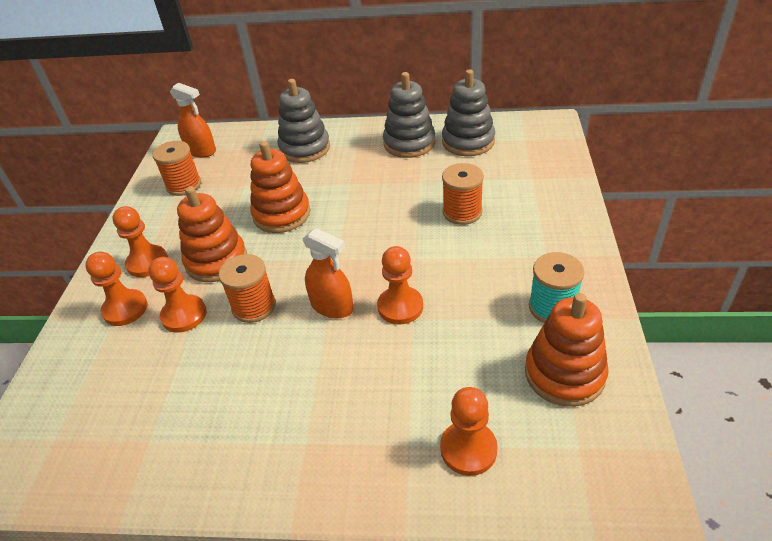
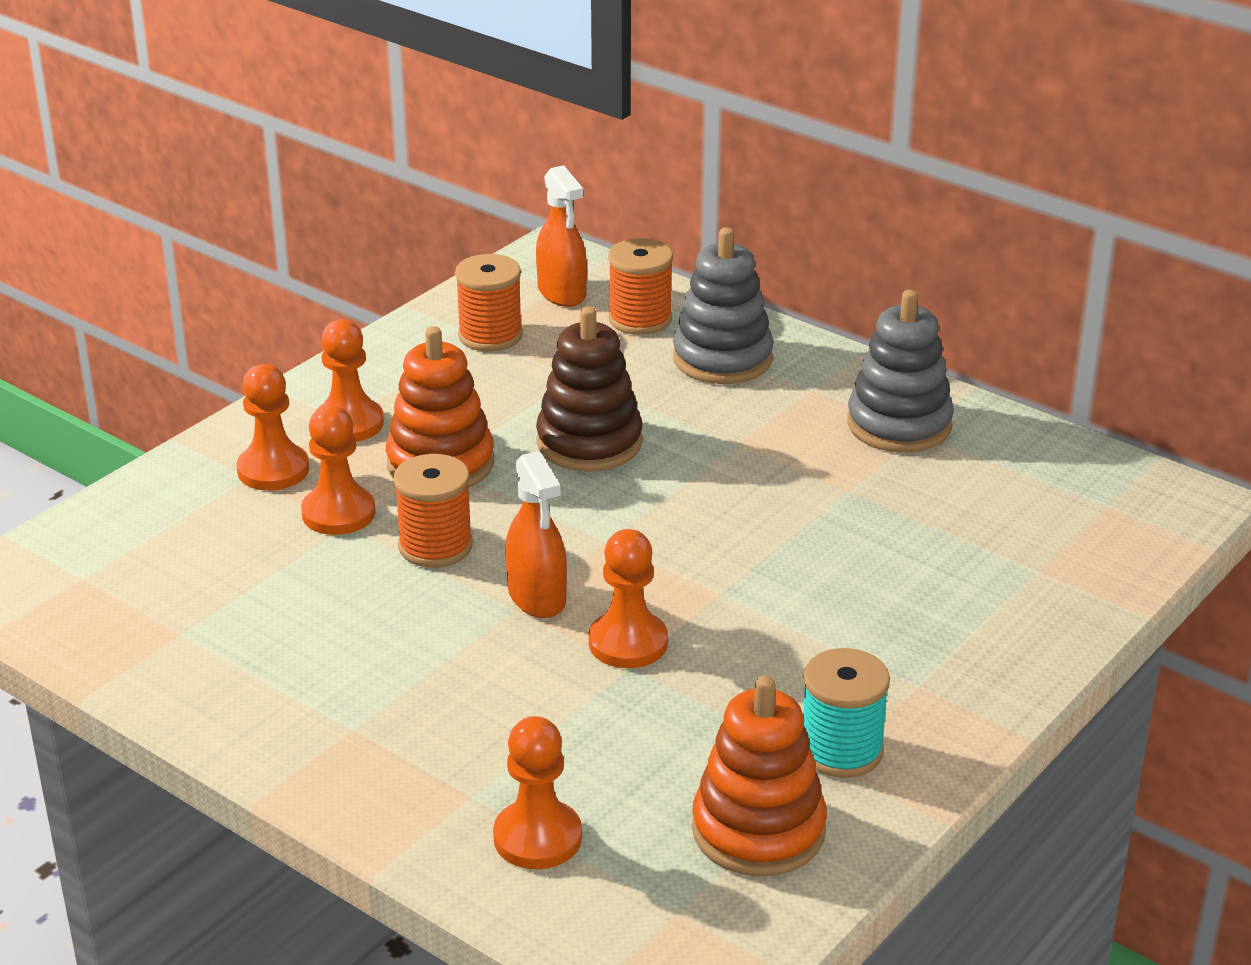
camera: 30 degrees right, 10 degrees down
orange stacking toy [250,141,311,233] -> brown stacking toy [536,306,643,471]
grey stacking toy [442,69,495,156] -> none
orange spool [442,163,484,225] -> orange spool moved to [608,238,673,335]

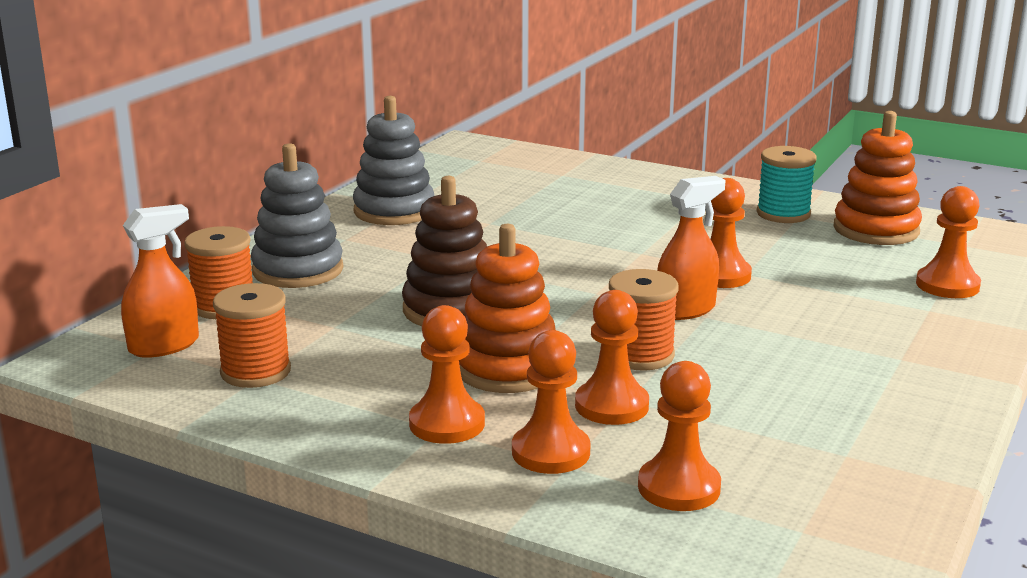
camera: 100 degrees left, 10 degrees down
none -> orange pawn [638,361,721,511]

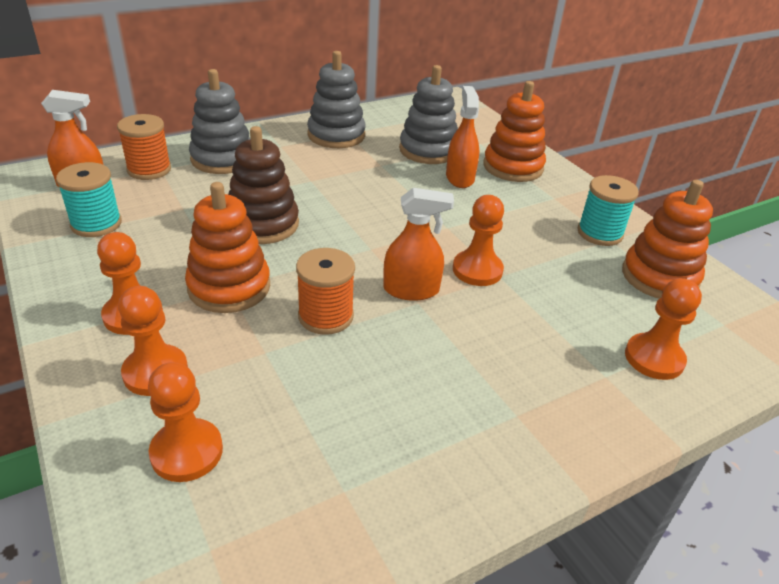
camera: 30 degrees right, 15 degrees up
orange spool [213,283,291,388] -> turquoise spool [56,162,122,237]
orange pawn [575,290,649,425] -> none
none -> grey stacking toy [399,65,458,164]
none -> orange spray bottle [446,86,479,188]
none -> orange stacking toy [483,81,546,182]

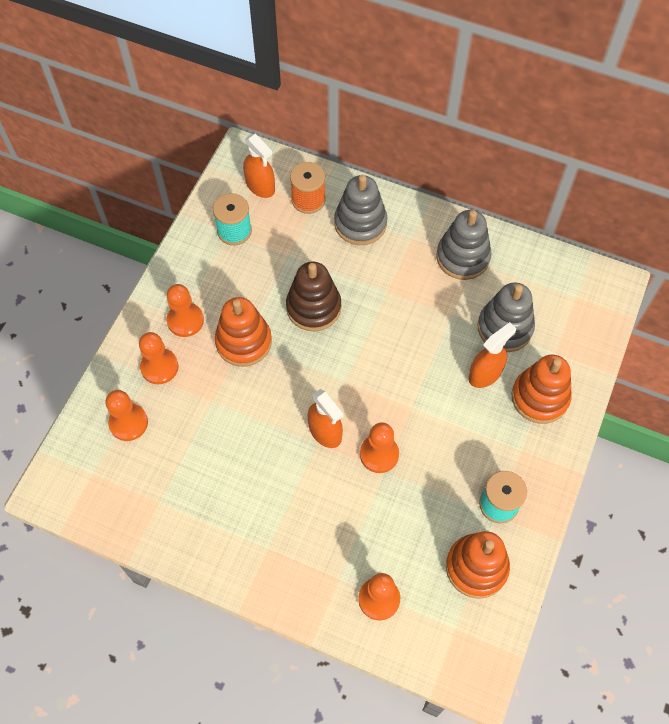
camera: 55 degrees right, 25 degrees up
orange spool [296,248,355,335] -> none

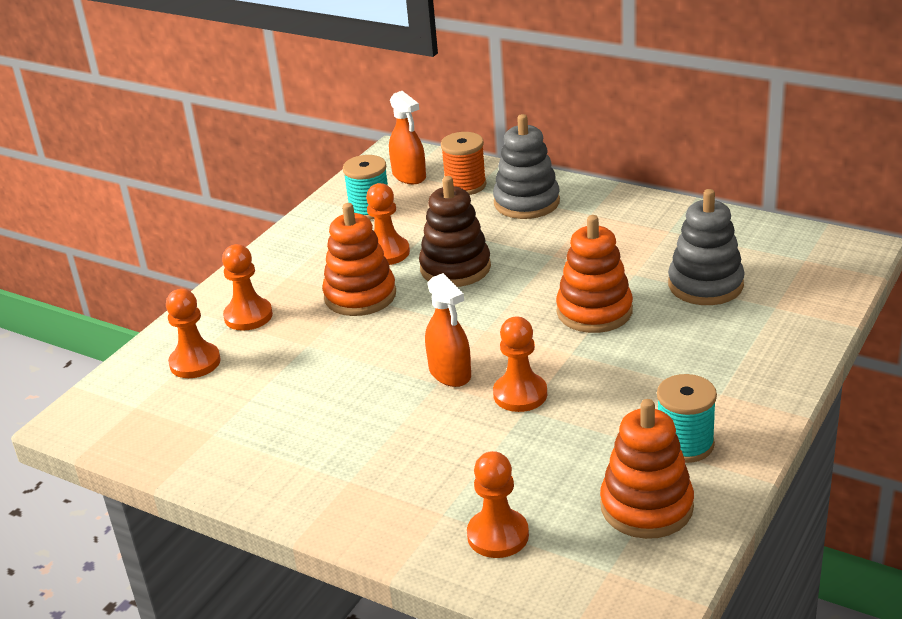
camera: 10 degrees right, 30 degrees down
orange pawn [167,284,204,337] -> orange pawn moved to [366,183,410,265]
grey stacking toy [436,210,491,280] -> none
orange spray bottle [468,322,516,388] -> none
orange stacking toy [511,355,572,424] -> orange stacking toy moved to [556,215,633,333]

